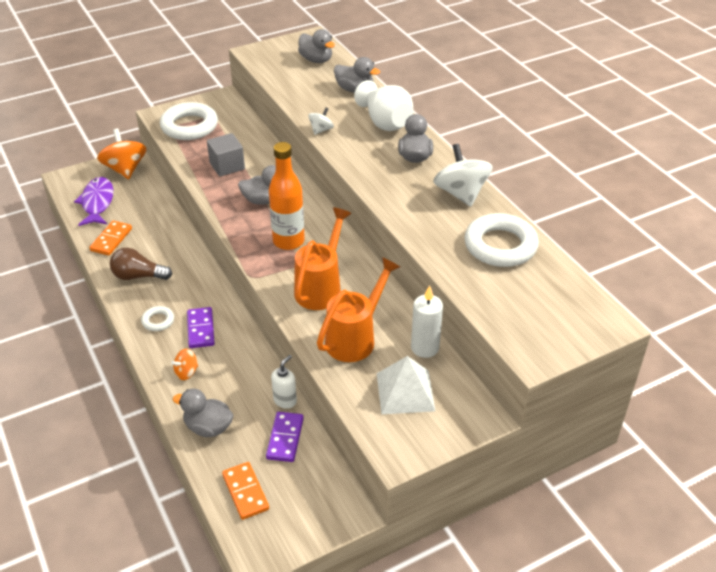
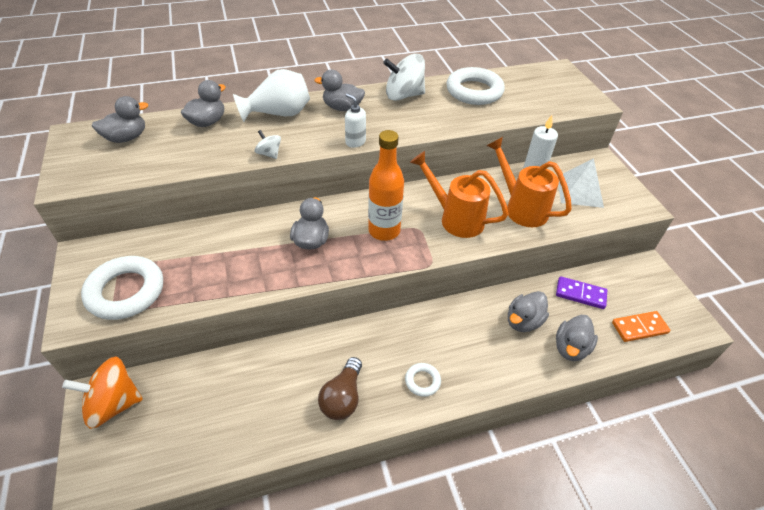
camera: 80 degrees left, 5 degrees up
purple fish [74,177,113,226] -> none
orange domino [89,221,132,256] -> none
orange spinning top [171,349,198,380] -> none
purple domino [187,307,215,348] -> none
grey cube [207,133,245,177] -> none
white soap dispenser [271,355,297,409] -> white soap dispenser moved to [345,93,366,148]
none -> grey duck [508,291,549,332]

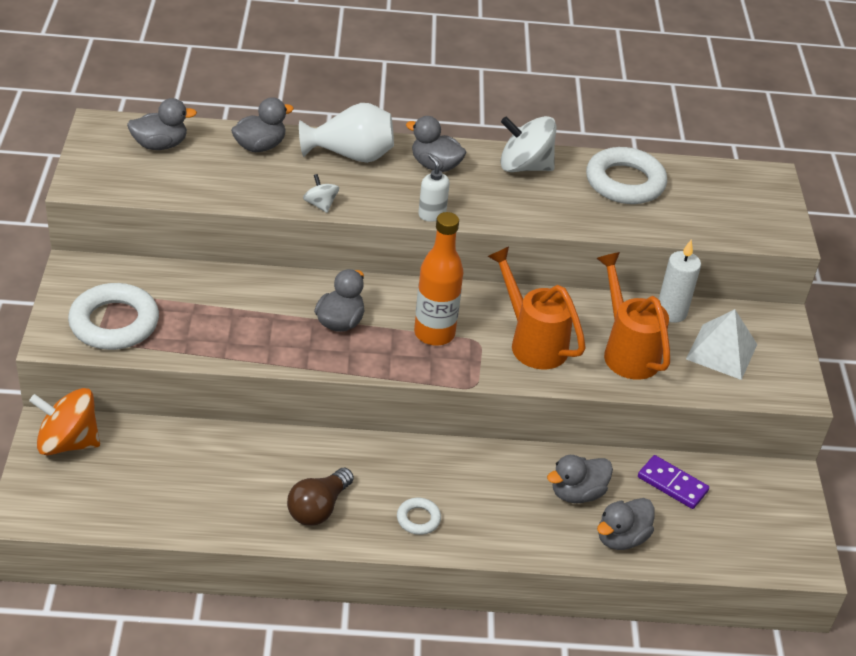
camera: 15 degrees right, 5 degrees down
orange domino [612,311,670,342] -> none

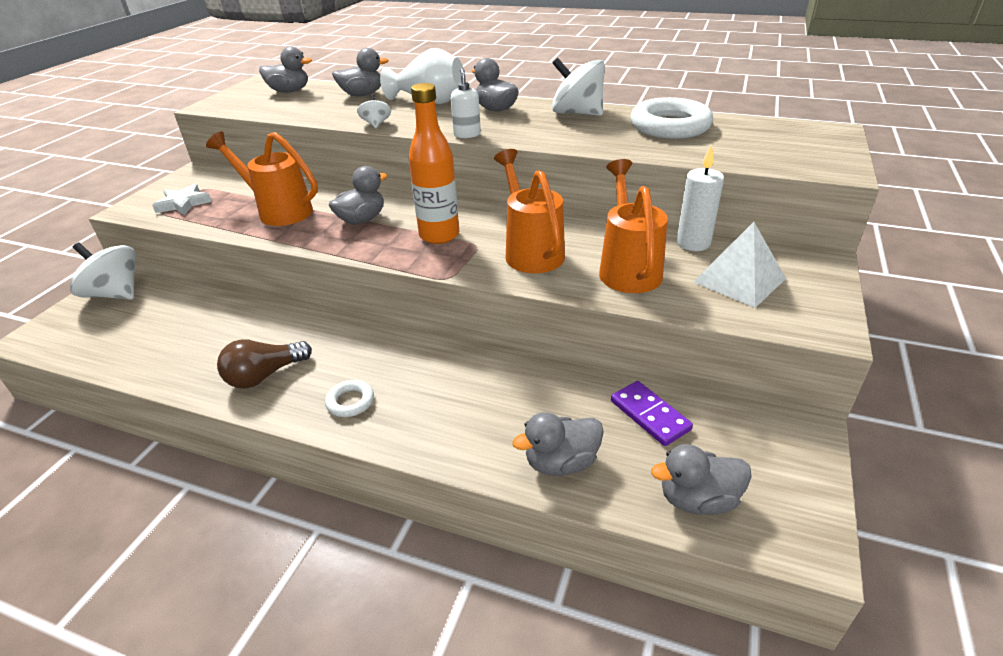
camera: 25 degrees right, 5 degrees down
orange spinning top [29,388,100,455] -> white spinning top [69,242,136,300]
white ring [68,283,159,350] -> white star [152,184,212,215]
grey duck [547,455,613,503] -> grey duck moved to [651,444,752,515]
none -> orange watering can [206,131,318,226]

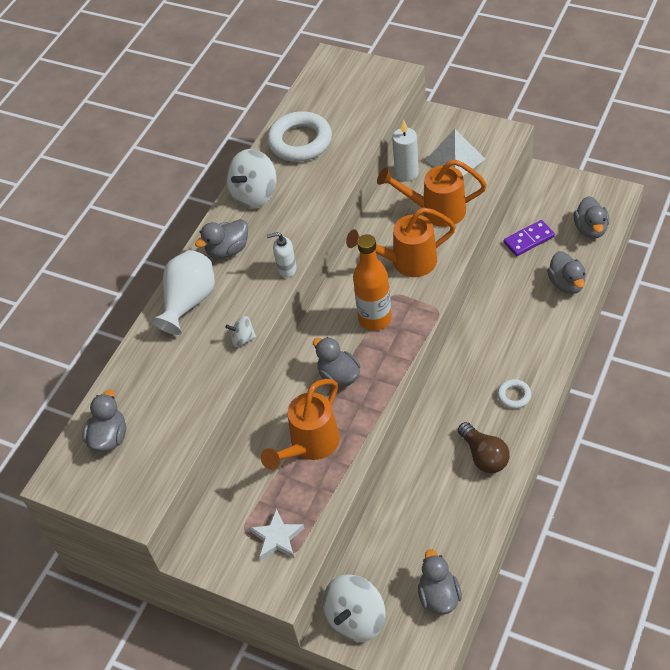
camera: 80 degrees left, 15 degrees up
grey duck [332,48,389,96] -> grey duck moved to [418,549,462,615]

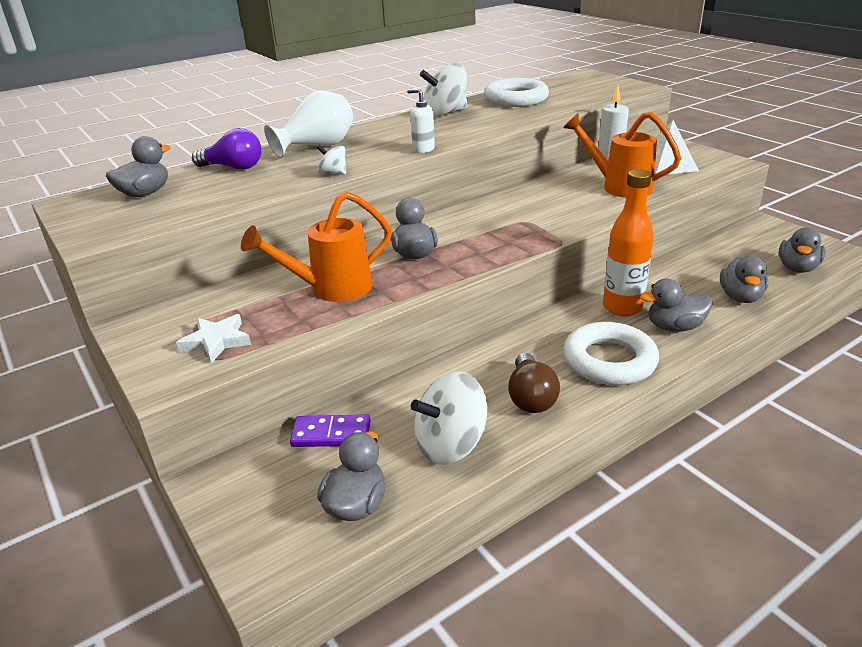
camera: 25 degrees right, 20 degrees down
grey duck [195,219,248,259] -> grey duck moved to [640,279,713,332]
white spinning top [323,574,385,642] -> white spinning top moved to [411,372,487,465]
orange watering can [346,207,456,277] -> none
orange bottle [353,234,392,331] -> orange bottle moved to [603,169,654,316]
white ring [497,379,531,409] -> white ring [563,322,659,385], size x2.08
purple domino [504,220,555,256] -> purple domino moved to [290,414,370,447]
none -> purple light bulb [192,128,262,170]

